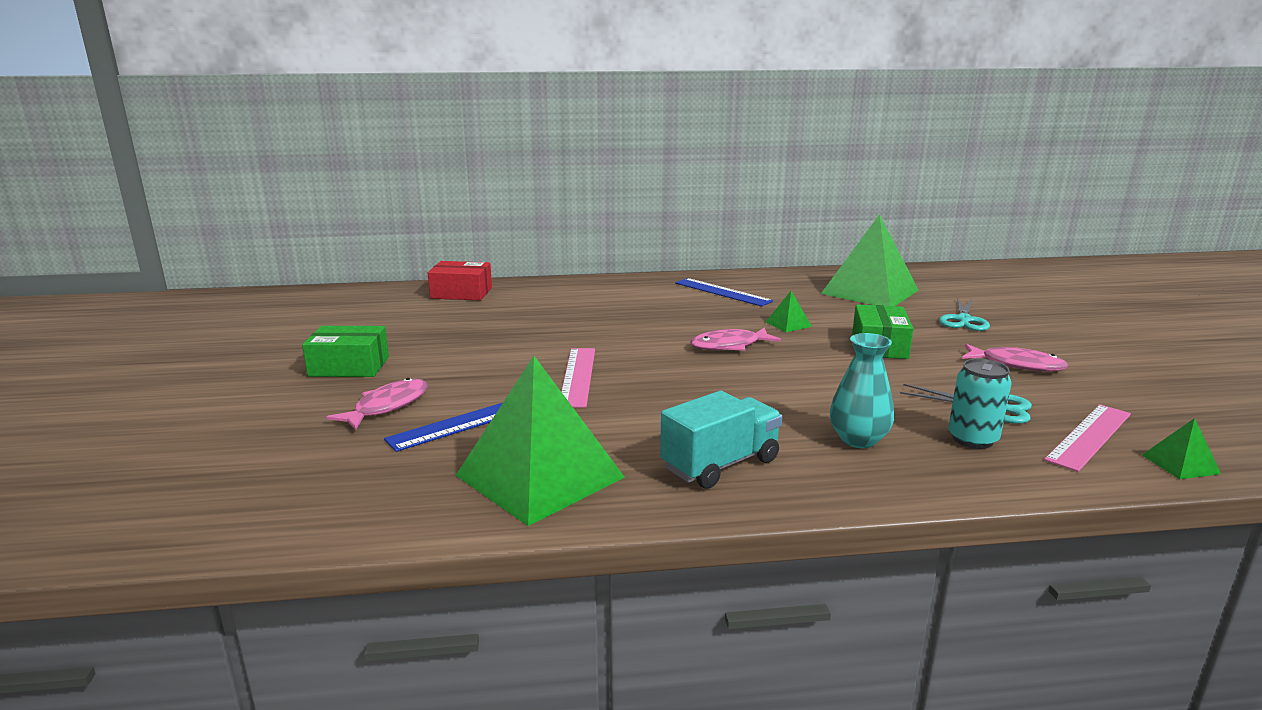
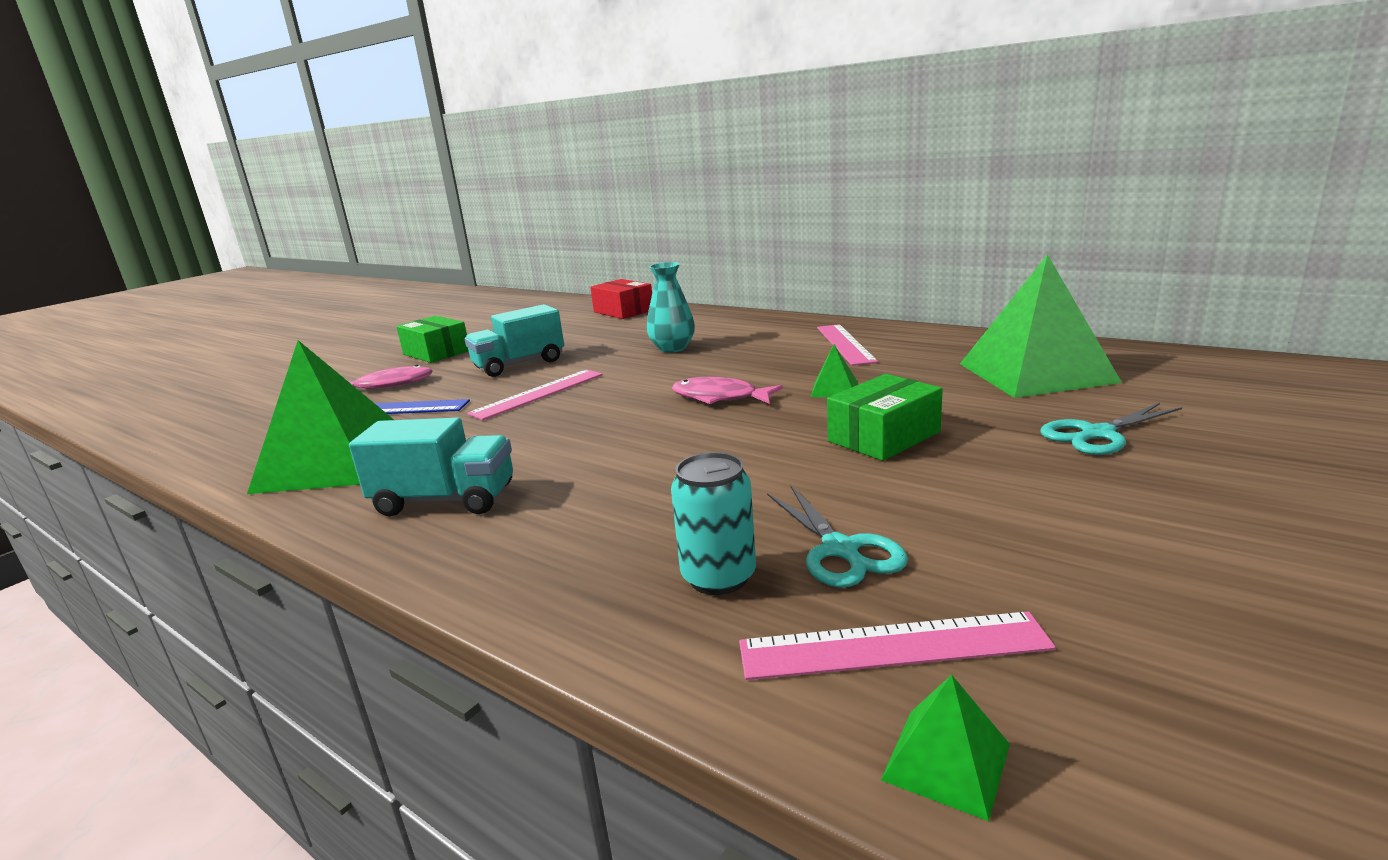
camera: 45 degrees right, 0 degrees up
blue ruler [675,278,773,307] -> pink ruler [817,324,878,366]
turquoise vase [830,333,894,448] -> turquoise vase moved to [647,262,695,353]
pink fish [962,344,1069,372] -> none
none -> turquoise truck [465,304,564,377]

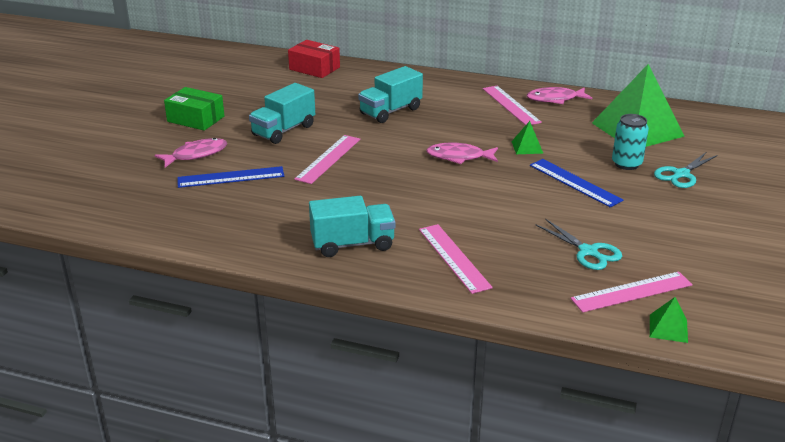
camera: 20 degrees left, 10 degrees up
green pyramid [247,340,394,494] -> none
turquoise vase [647,262,695,353] -> turquoise truck [358,66,423,123]
turquoise can [671,452,756,595] -> turquoise can moved to [612,114,649,170]
green box [827,374,943,461] -> blue ruler [530,159,623,208]
none -> pink ruler [419,224,493,294]
none -> pink fish [527,87,592,104]

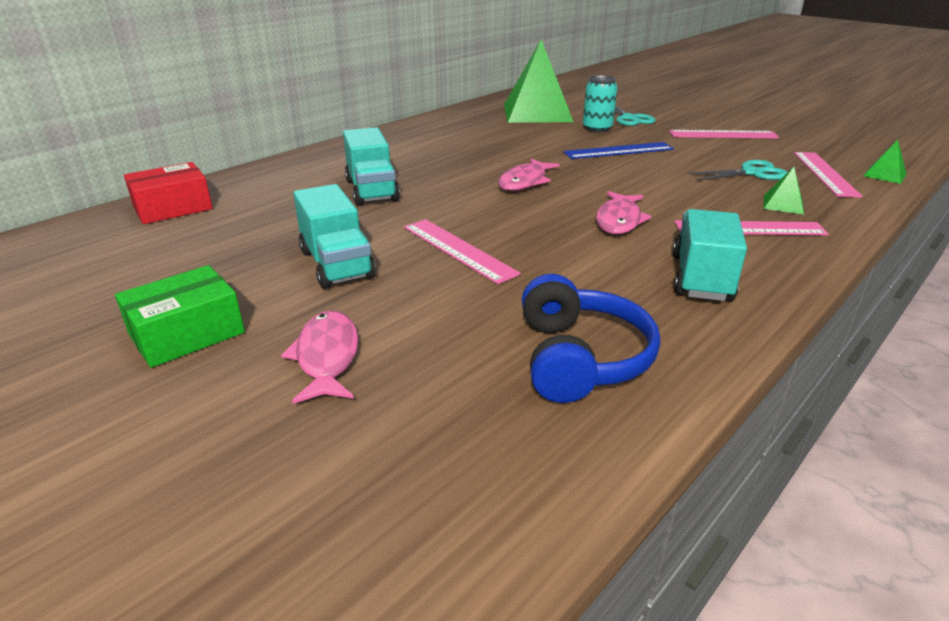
camera: 65 degrees left, 0 degrees up
blue ruler [177,166,284,188] -> none
pink ruler [483,86,542,125] -> pink ruler moved to [669,130,779,139]
green pyramid [511,121,544,154] -> green pyramid moved to [764,167,804,215]
pink fish [527,87,592,104] -> pink fish moved to [596,191,651,234]
none -> blue headphones [522,274,660,403]

